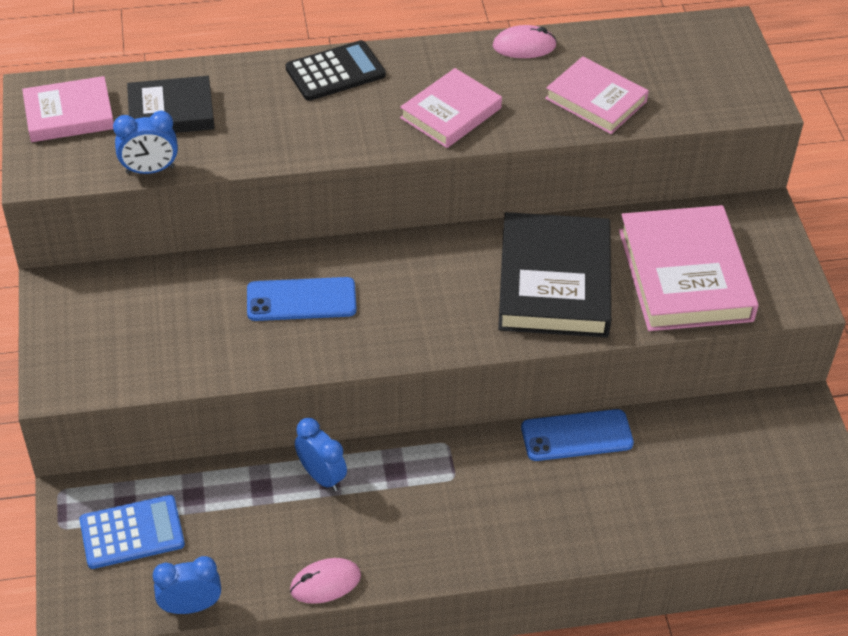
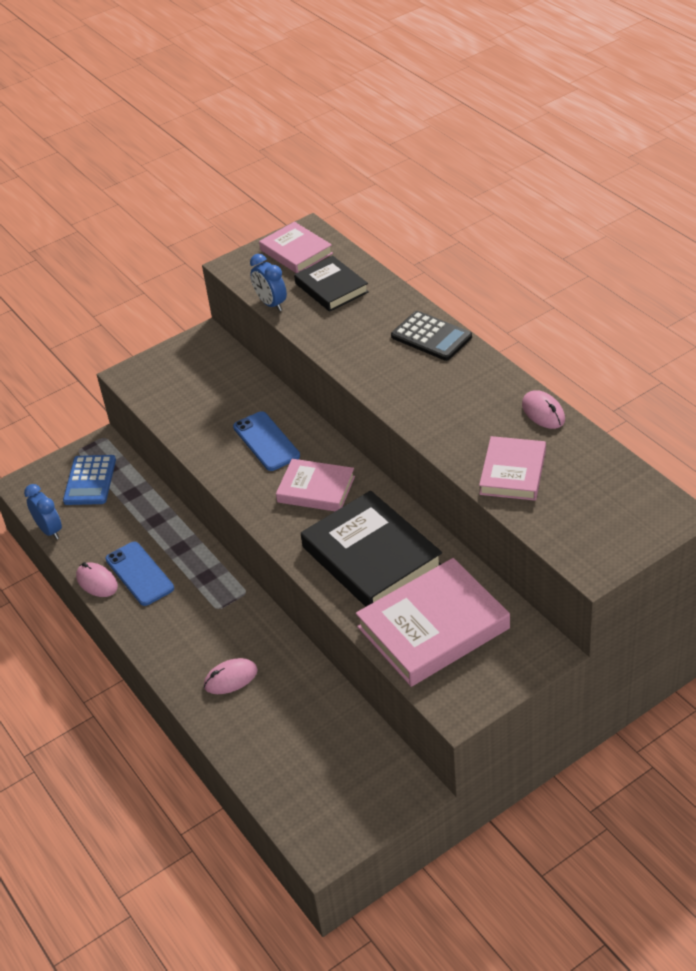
camera: 70 degrees right, 5 degrees down
blue calculator [79,495,185,569] -> blue calculator turned 45 degrees clockwise [63,455,116,505]
blue clock [295,418,347,492] -> none
pink book [400,68,502,148] -> pink book moved to [276,459,355,511]
black book [498,212,611,337] -> black book turned 75 degrees clockwise [301,491,442,607]
blue phone [521,409,634,461] -> blue phone moved to [106,542,174,606]
none -> pink mouse [204,658,258,694]

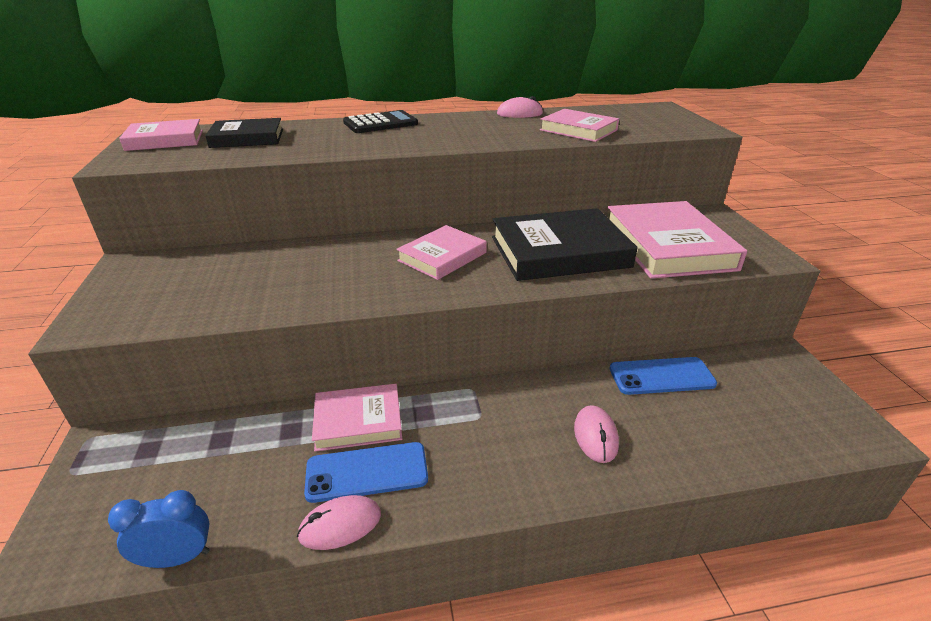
camera: 70 degrees left, 10 degrees down
blue calculator [63,455,116,505] -> none
blue phone [233,411,300,471] -> blue phone moved to [609,357,717,395]
blue clock [250,254,287,311] -> none
none -> pink book [312,384,402,452]

